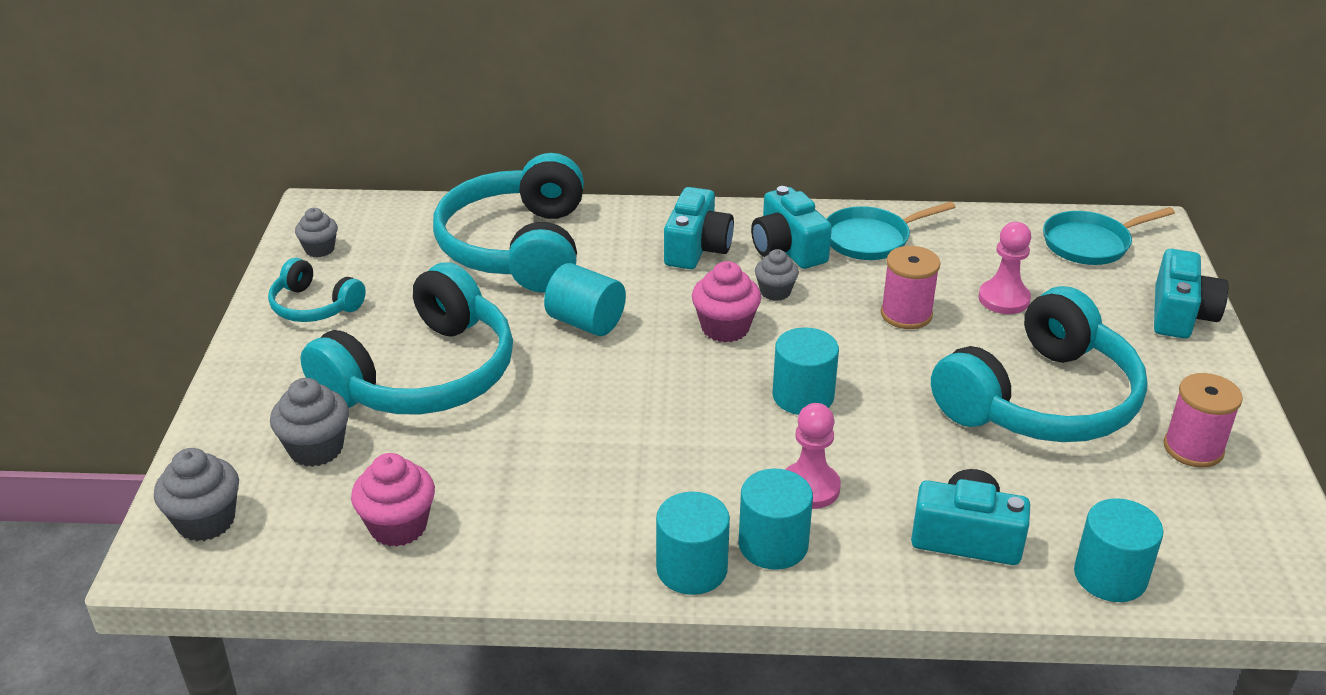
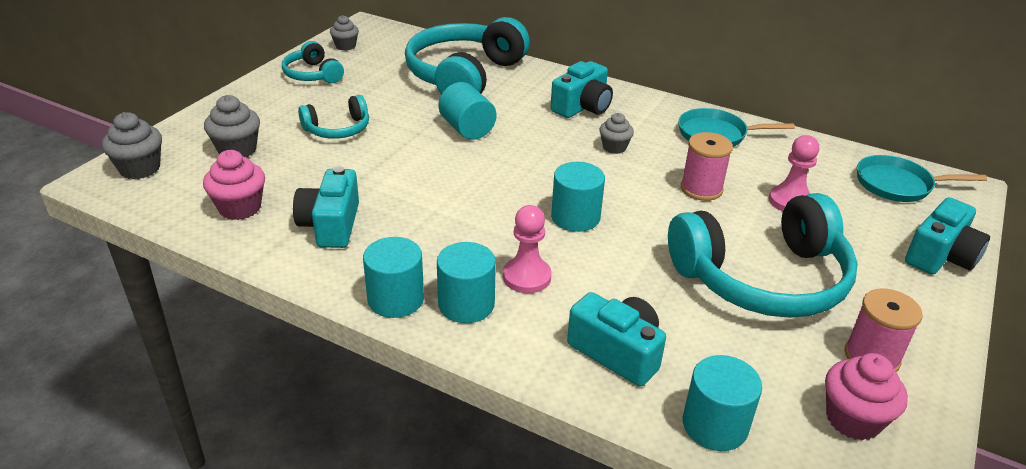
camera: 25 degrees right, 0 degrees up
turquoise headphones [300,262,513,414] -> turquoise headphones [298,95,369,139], size x0.49
pink cupcake [692,261,761,342] -> pink cupcake moved to [825,353,908,441]
turquoise camera [751,186,832,269] -> turquoise camera moved to [293,166,359,248]

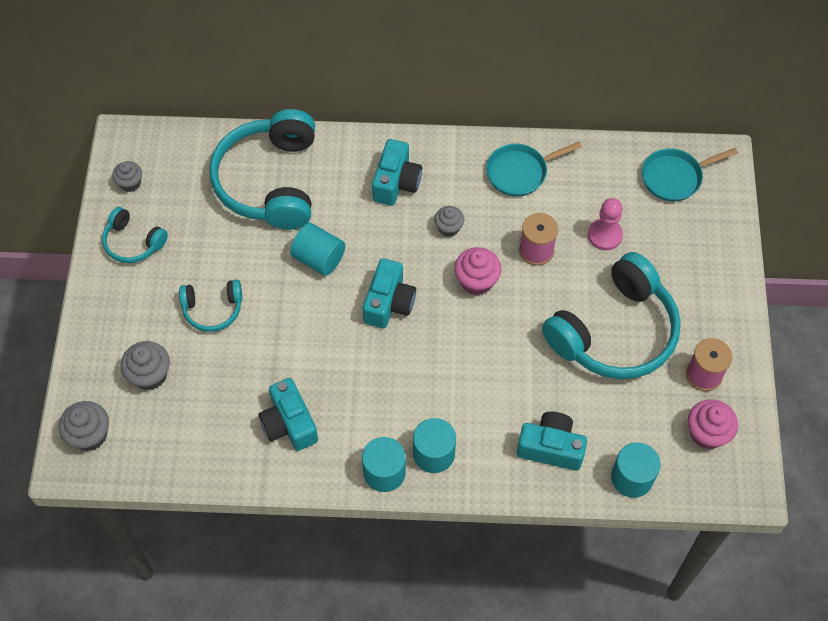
camera: 25 degrees left, 25 degrees up
pink cupcake [203,150,265,220] -> pink cupcake moved to [454,247,502,295]
turquoise headphones [298,95,369,139] -> turquoise headphones turned 45 degrees clockwise [179,280,242,332]
pink pawn [503,205,552,293] -> none
turquoise cylinder [551,162,605,232] -> none
turquoise camera [905,197,990,275] -> turquoise camera moved to [363,258,416,328]

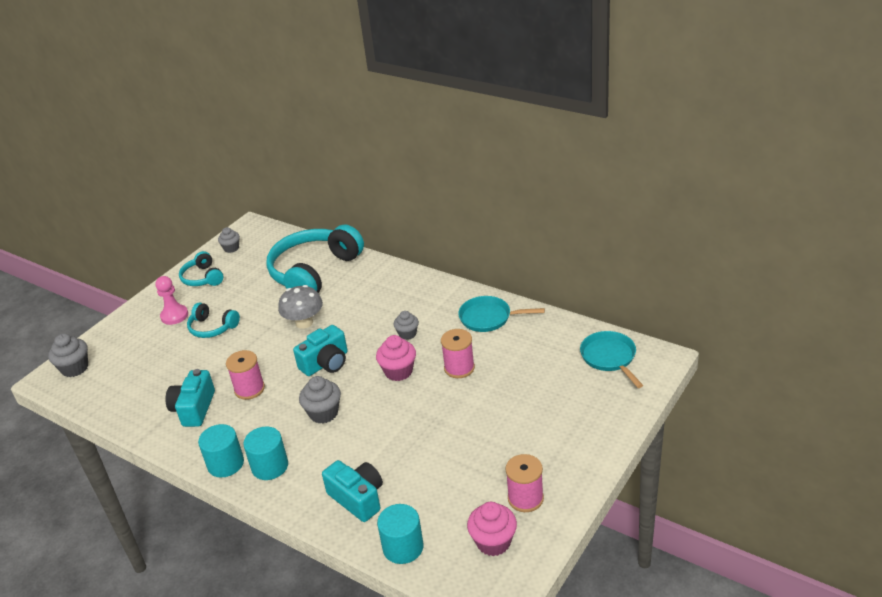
camera: 35 degrees right, 25 degrees down
grey cupcake [121,341,170,390] -> grey cupcake moved to [299,376,341,424]
turquoise cylinder [290,223,345,276] -> grey mushroom [278,285,323,329]
turquoise camera [372,139,422,206] -> none
turquoise headphones [542,252,681,379] -> none
pink pawn [588,198,623,250] -> pink pawn moved to [155,276,188,325]
turquoise pan [642,148,738,202] -> turquoise pan turned 60 degrees clockwise [580,331,643,388]
none -> pink spool [226,350,265,400]

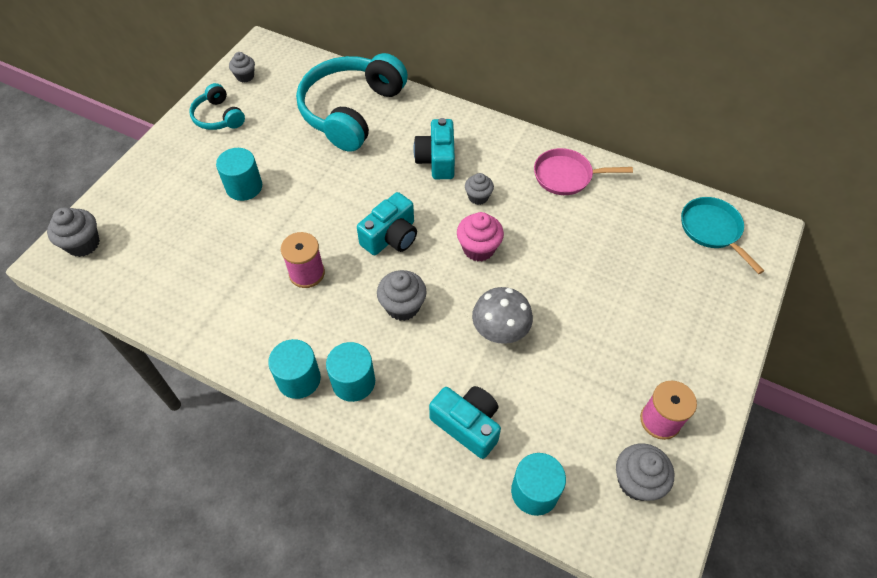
camera: 10 degrees left, 20 degrees up
pink pawn [155,276,188,325] -> none
turquoise camera [165,369,215,427] -> turquoise camera moved to [413,118,455,179]
turquoise headphones [187,303,240,338] -> turquoise cylinder [216,148,262,201]
grey mushroom [278,285,323,329] -> grey mushroom moved to [472,287,533,344]
pink spool [441,329,475,378] -> none
turquoise pan [458,296,545,332] -> pink pan [534,148,633,195]
pink cupcake [467,502,517,556] -> grey cupcake [616,443,674,501]

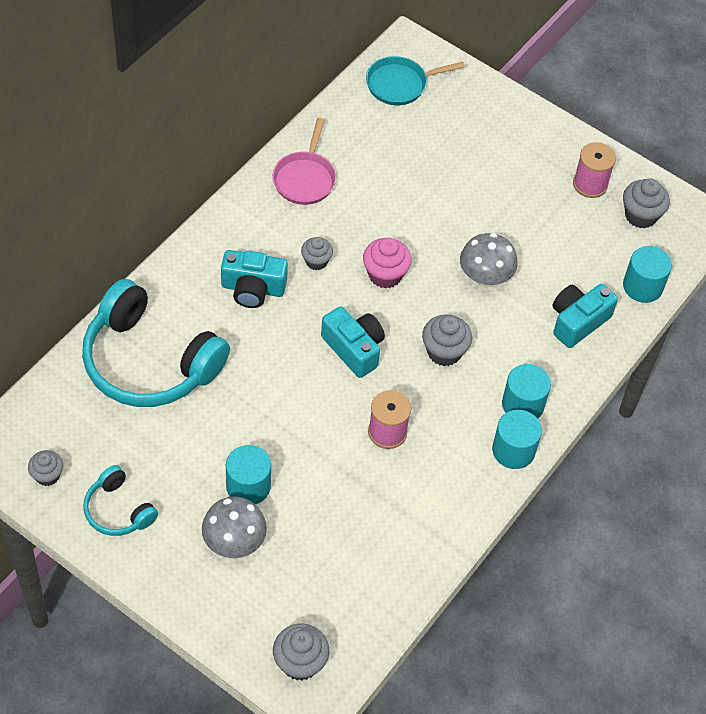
camera: 85 degrees left, 0 degrees up
turquoise headphones [189,83,245,130] -> turquoise headphones turned 75 degrees clockwise [83,465,158,536]
none -> grey mushroom [202,497,267,558]

